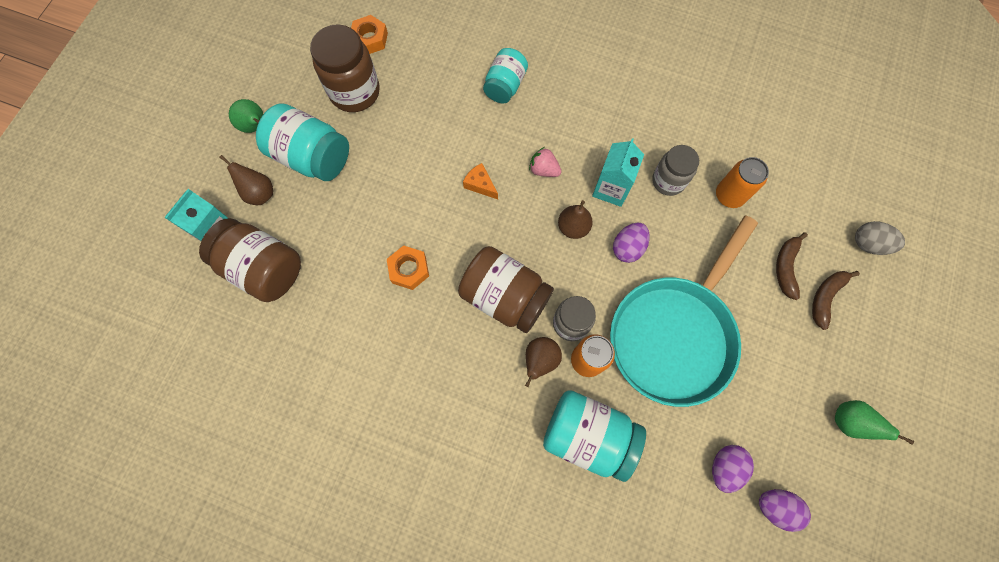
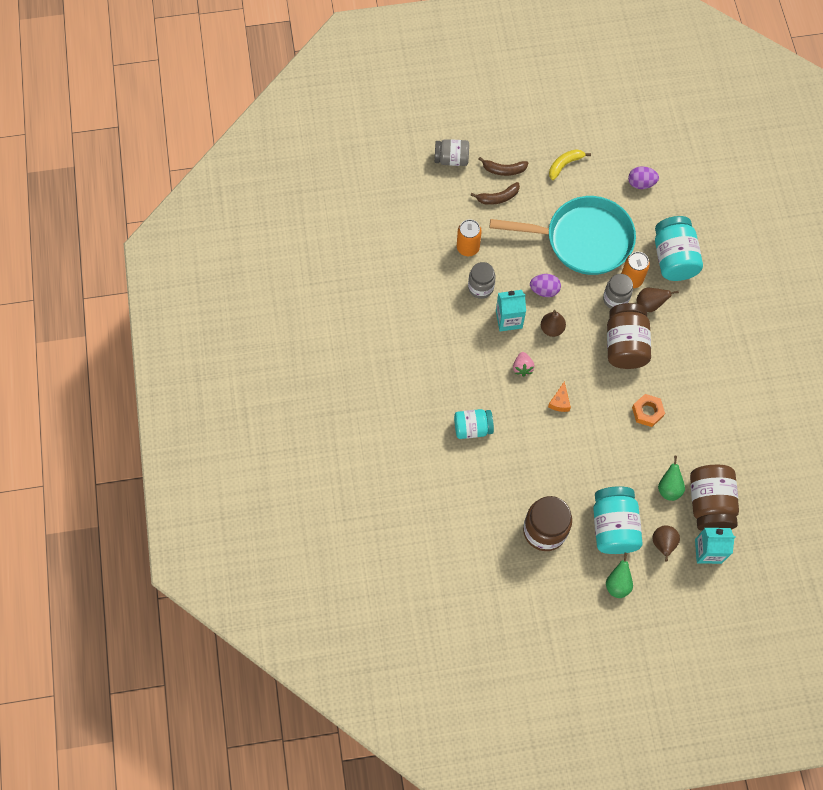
camera: 120 degrees left, 5 degrees down
orange nut [351,15,388,54] -> none
purple egg [759,489,811,532] -> none
green pear [835,400,914,445] -> green pear moved to [658,456,685,501]
grey egg [855,221,905,255] -> grey jar [435,139,469,166]
none -> yellow banana [549,149,591,180]

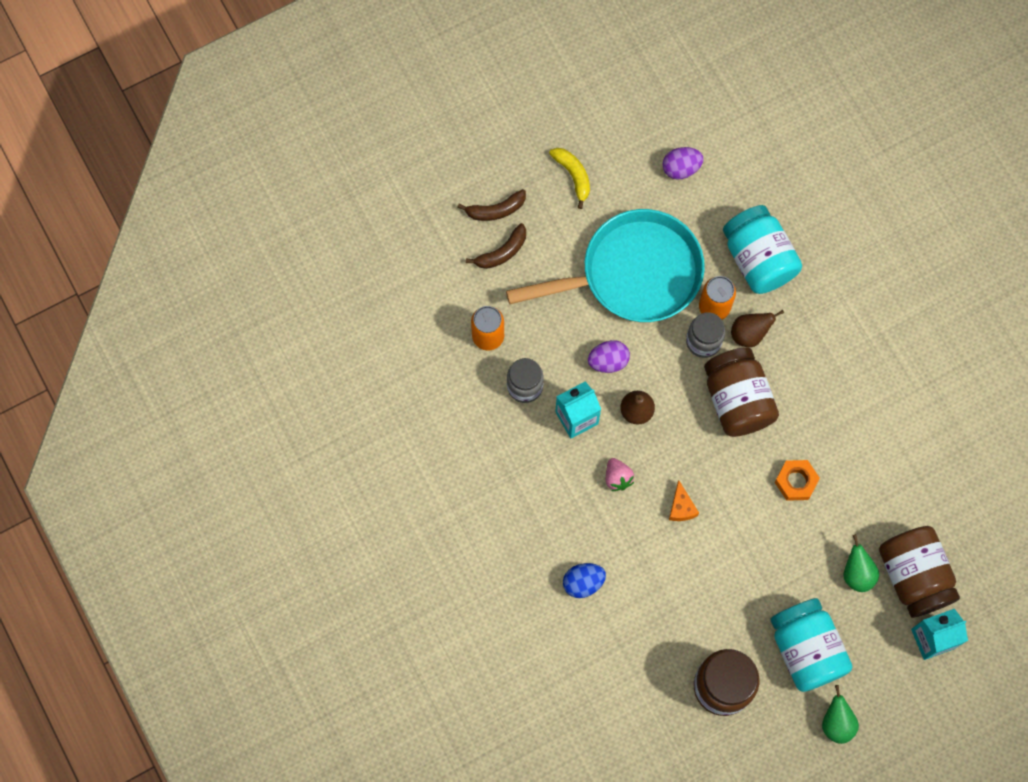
camera: 20 degrees left, 5 degrees up
grey jar [435,139,469,166] -> none
turquoise jar [454,409,494,439] -> blue egg [563,563,606,598]
yellow banana [549,149,591,180] -> yellow banana turned 120 degrees clockwise [549,148,590,209]
brown pear [652,525,680,562] -> none

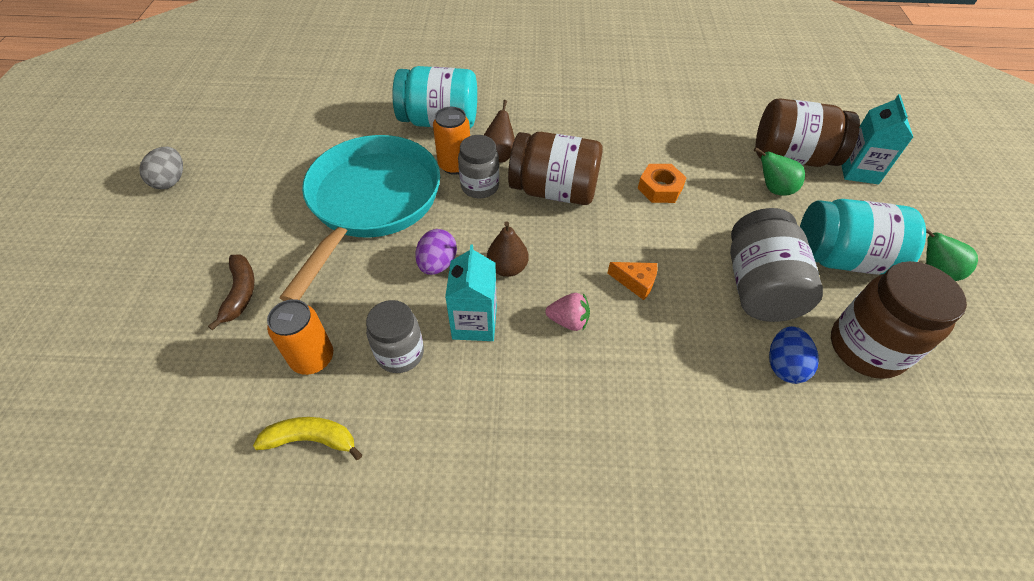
camera: 60 degrees left, 20 degrees down
brown banana [457,189,526,221] -> none
yellow banana [549,148,590,209] -> yellow banana moved to [253,417,362,460]
blue egg [563,563,606,598] -> blue egg moved to [769,326,819,384]
purple egg [663,147,704,180] -> none
none -> grey egg [139,147,183,189]
none -> grey jar [730,208,823,322]

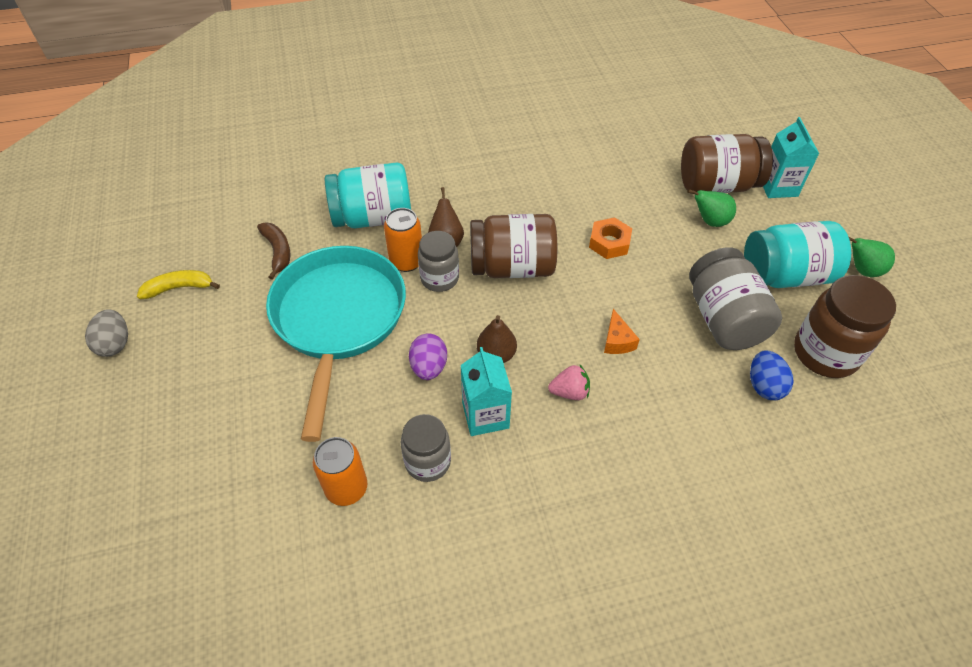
camera: 15 degrees left, 0 degrees up
brown banana [208,254,255,331] -> brown banana moved to [257,223,291,280]
yellow banana [253,417,362,460] -> yellow banana moved to [137,270,220,299]
orange cheese [607,262,658,300] -> orange cheese turned 75 degrees clockwise [604,309,640,354]

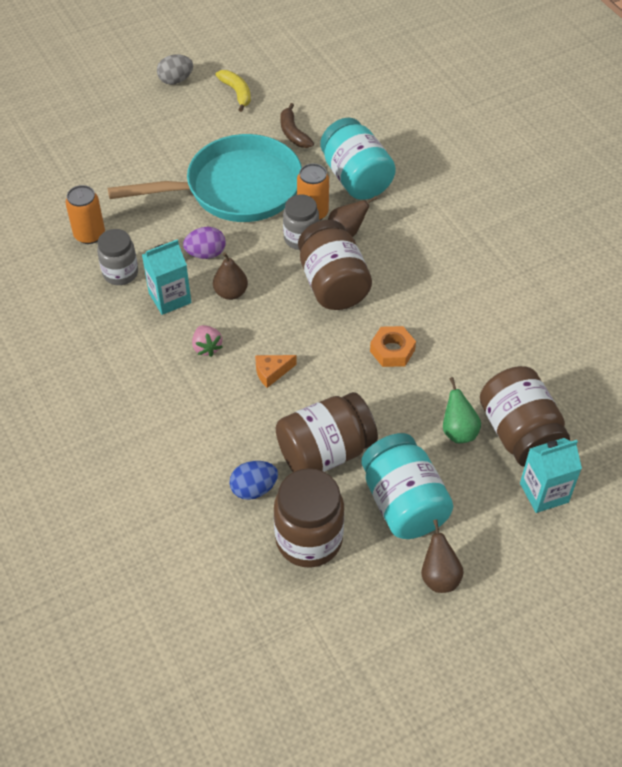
camera: 75 degrees right, 0 degrees up
brown banana [257,223,291,280] -> brown banana turned 105 degrees clockwise [280,103,314,148]
grey jar [689,247,782,350] -> brown jar [276,392,378,472]
green pear [849,237,895,277] -> brown pear [421,519,464,593]

